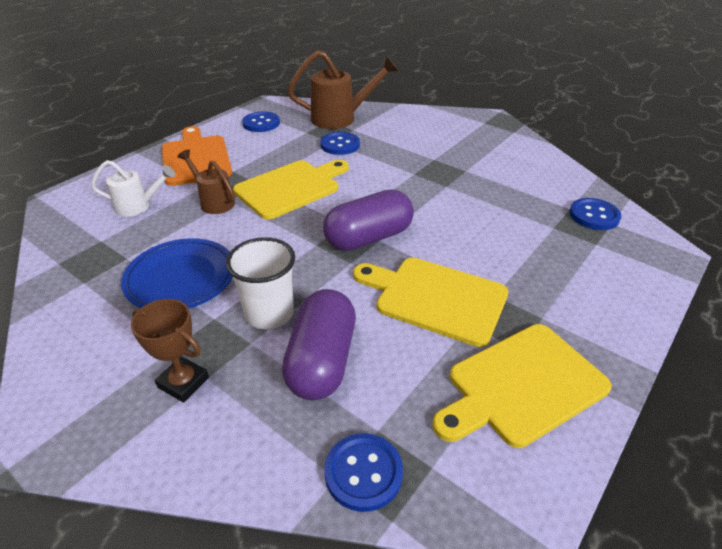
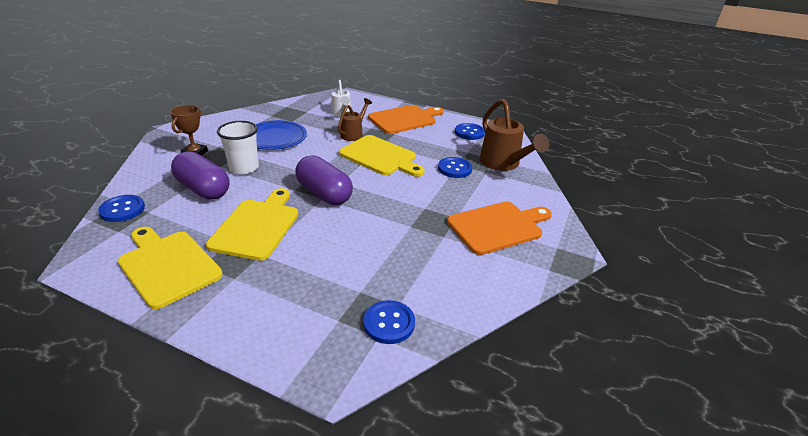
camera: 75 degrees right, 5 degrees down
purple capsule [282,289,356,400] -> purple capsule turned 45 degrees clockwise [171,151,230,200]
none -> orange cutting board [447,201,552,255]

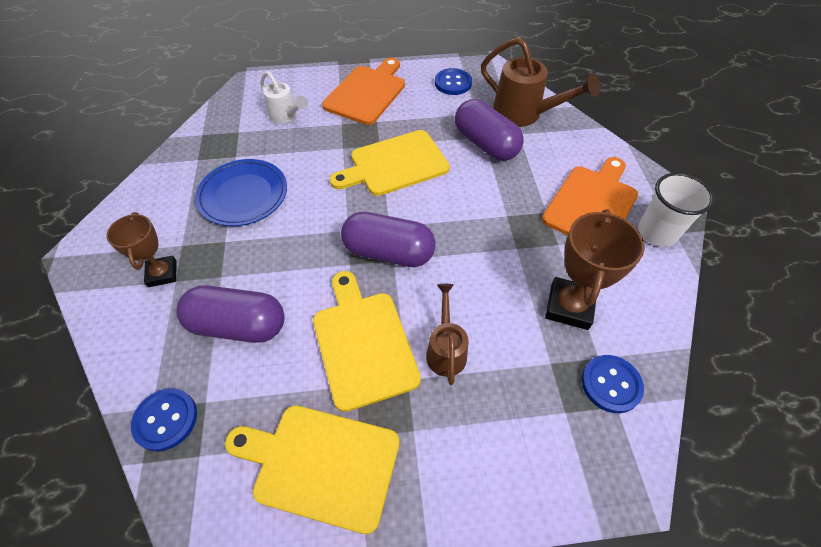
camera: 30 degrees left, 20 degrees up
white cup [217,121,259,175] -> white cup moved to [638,173,714,247]
brown watering can [338,98,372,141] -> brown watering can moved to [426,284,468,385]
yellow cutting board [339,135,425,177] -> yellow cutting board turned 150 degrees clockwise [329,130,450,196]
blue button [438,157,472,178] -> purple capsule [455,99,523,161]
none -> brown trophy [545,209,645,330]

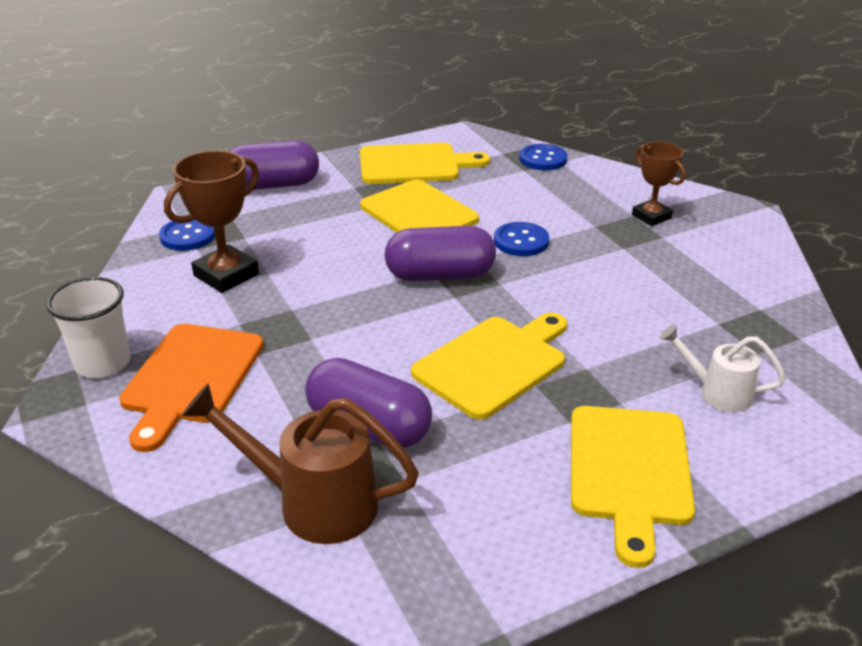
camera: 160 degrees right, 20 degrees down
purple capsule [176,285,285,343] -> purple capsule moved to [229,140,319,190]
blue plate [195,159,287,226] -> none
orange cutting board [322,58,405,125] -> yellow cutting board [571,406,695,568]
brown watering can [426,284,468,385] -> none
blue button [435,68,472,95] -> blue button moved to [494,222,549,256]
brown trophy [545,209,645,330] -> brown trophy turned 45 degrees clockwise [164,150,259,293]

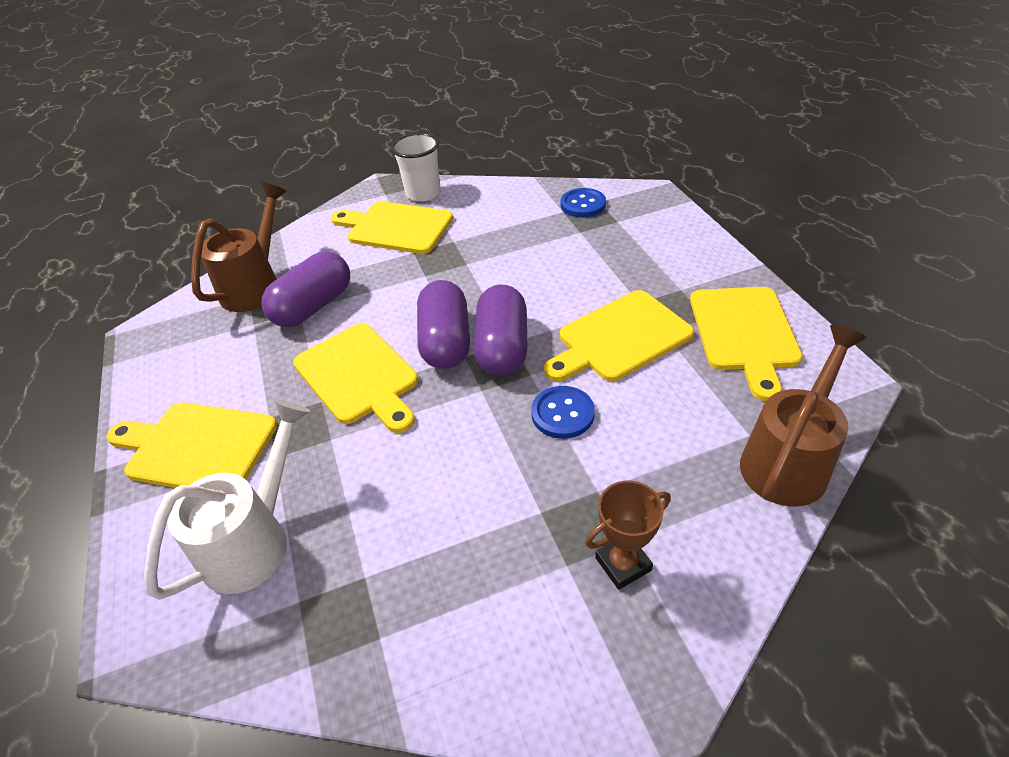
camera: 100 degrees right, 10 degrees up
orange cutting board [119,324,264,452] -> yellow cutting board [331,201,453,254]
brown trophy [164,150,259,293] -> none
purple capsule [229,140,319,190] -> purple capsule moved to [417,280,470,369]
blue button [519,144,568,170] -> brown watering can [740,325,867,507]
white watering can [660,324,786,412] -> white watering can [144,400,310,600], size x1.66

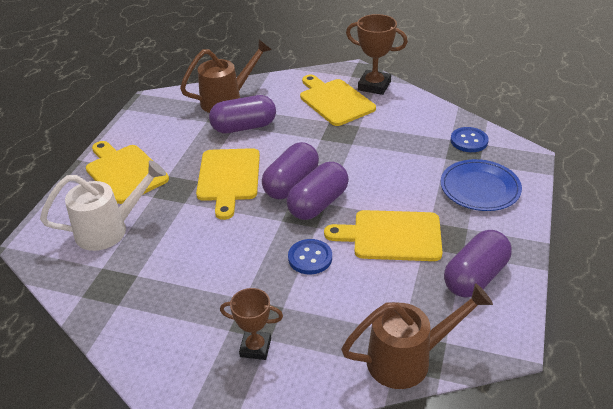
camera: 35 degrees right, 5 degrees down
white cup [391,133,441,202] -> brown trophy [346,14,408,95]
yellow cutting board [690,287,803,401] -> purple capsule [444,230,512,298]
none -> blue plate [441,159,522,211]

